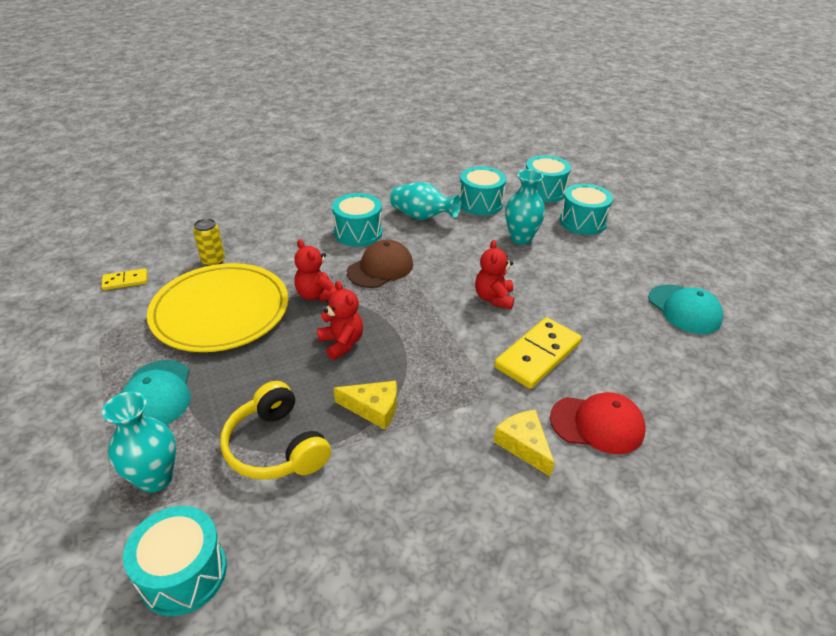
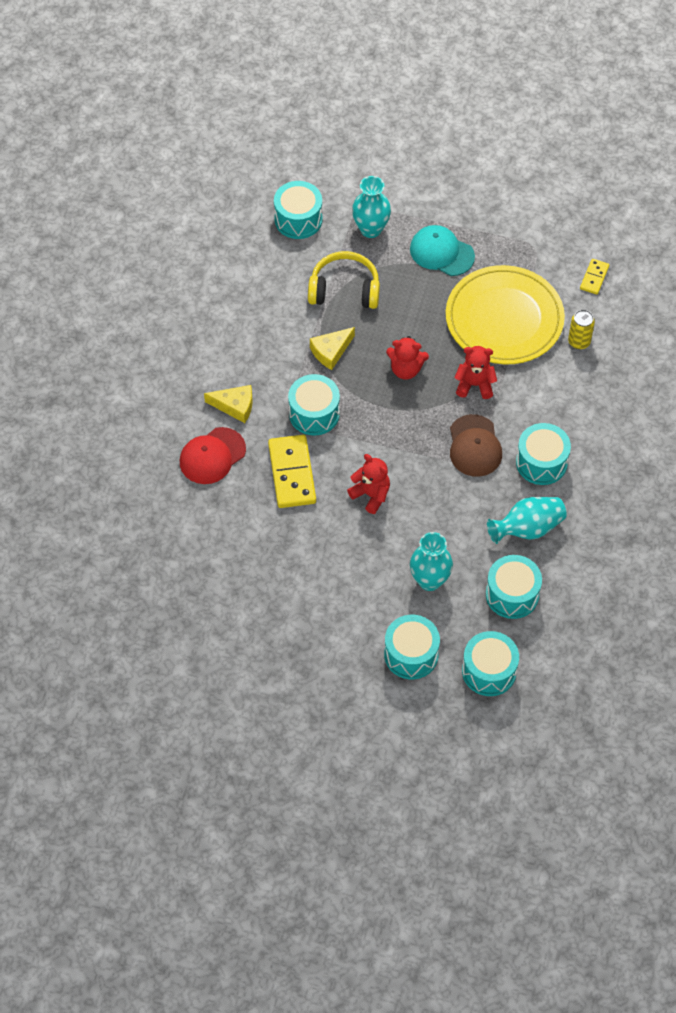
camera: 130 degrees right, 20 degrees up
turquoise cap [648,284,723,334] -> none
none -> turquoise drum [288,374,340,436]

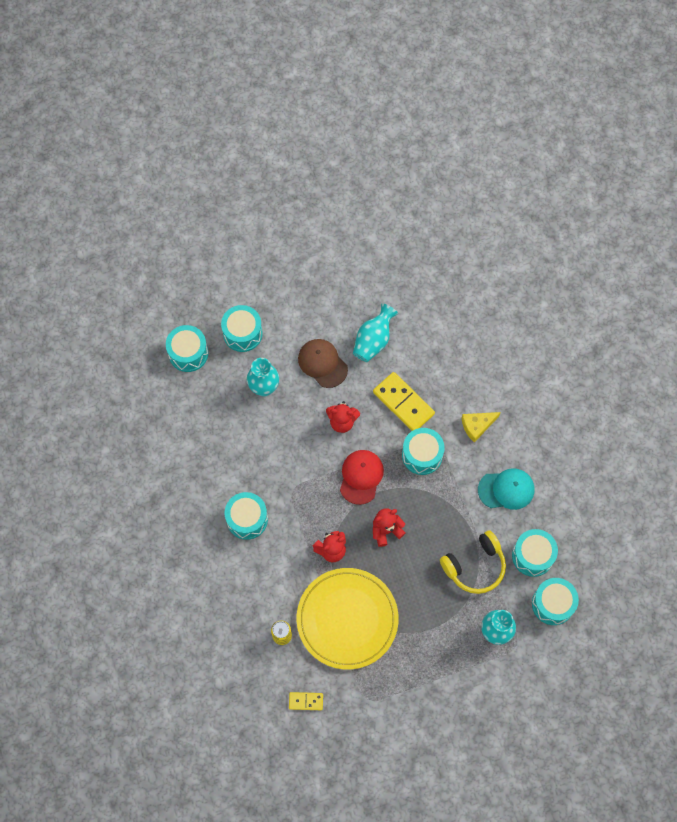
camera: 145 degrees right, 10 degrees up
red cap [180,427,246,484] -> red cap moved to [340,450,384,505]
yellow cheese [310,327,355,370] -> none
turquoise cap [410,225,475,276] -> turquoise cap moved to [478,468,534,510]
brown cap [450,414,502,477] -> brown cap moved to [298,339,348,388]
turquoise drum [486,555,542,619] -> turquoise drum moved to [512,529,558,577]
turquoise vase [487,497,567,544] -> turquoise vase moved to [353,303,398,362]
yellow domino [580,259,609,294] -> yellow domino turned 75 degrees counterclockwise [289,692,323,710]

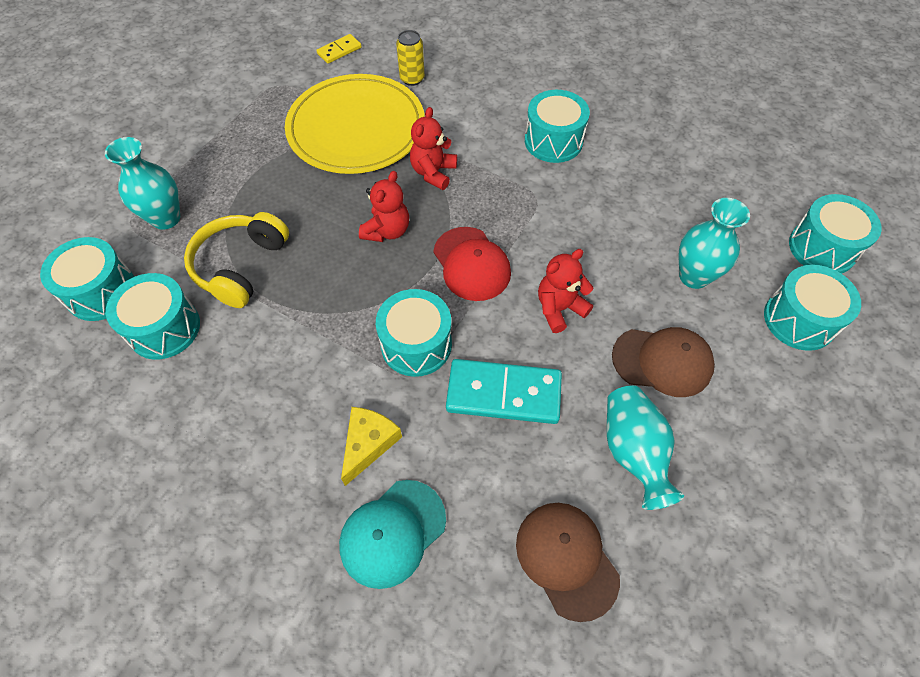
camera: 140 degrees right, 10 degrees down
yellow domino [373,372,435,431] -> turquoise domino [446,359,562,424]
turquoise cap [478,468,534,510] -> turquoise cap moved to [339,480,446,589]
none -> brown cap [516,503,620,622]

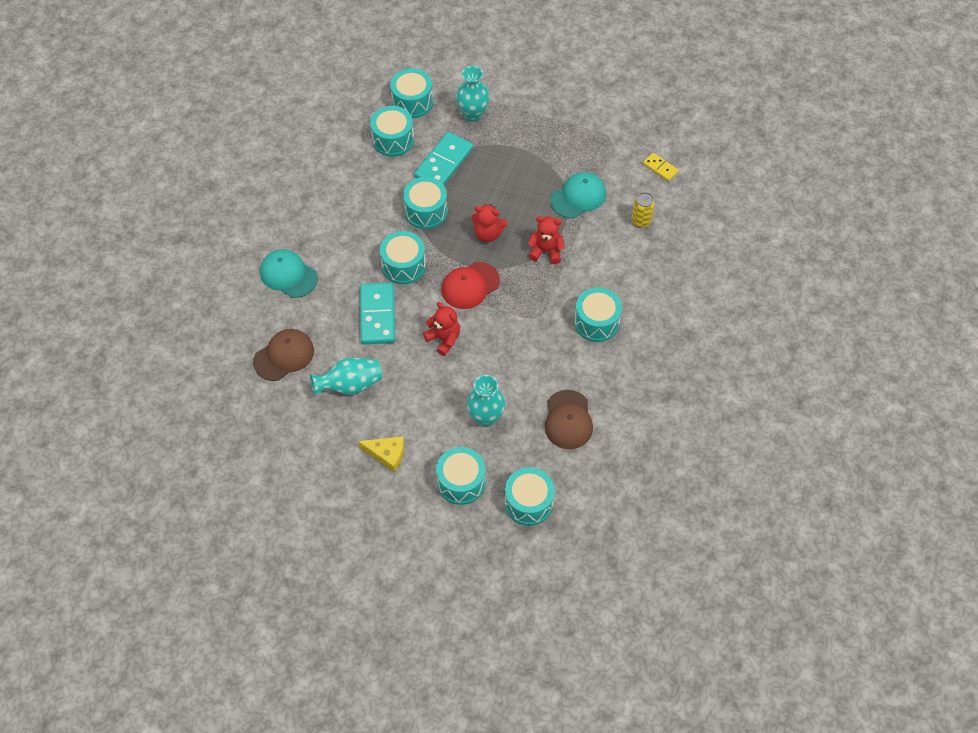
camera: 80 degrees right, 0 degrees up
yellow headphones [184,212,289,308] -> turquoise domino [414,132,473,185]
yellow plate [285,74,425,174] -> turquoise cap [550,172,606,218]
yellow cheese [341,407,402,486] -> yellow cheese moved to [358,436,404,472]
brown cap [612,327,715,397] -> brown cap moved to [545,390,593,449]
none -> turquoise drum [403,177,448,229]

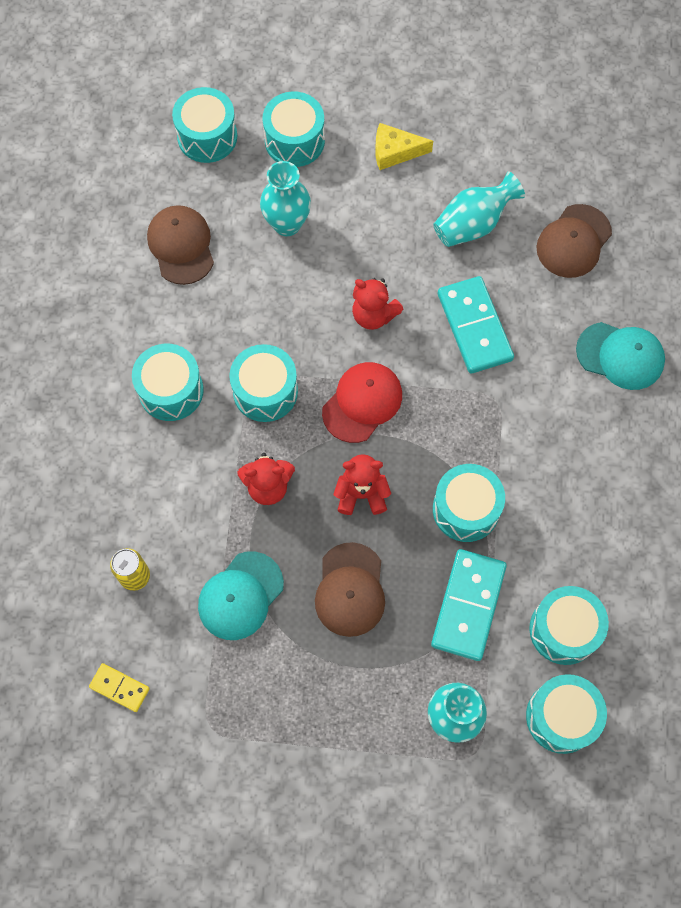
camera: 165 degrees right, 10 degrees up
turquoise drum [380,231,426,284] -> turquoise drum moved to [229,344,298,422]
none -> brown cap [315,542,385,637]

